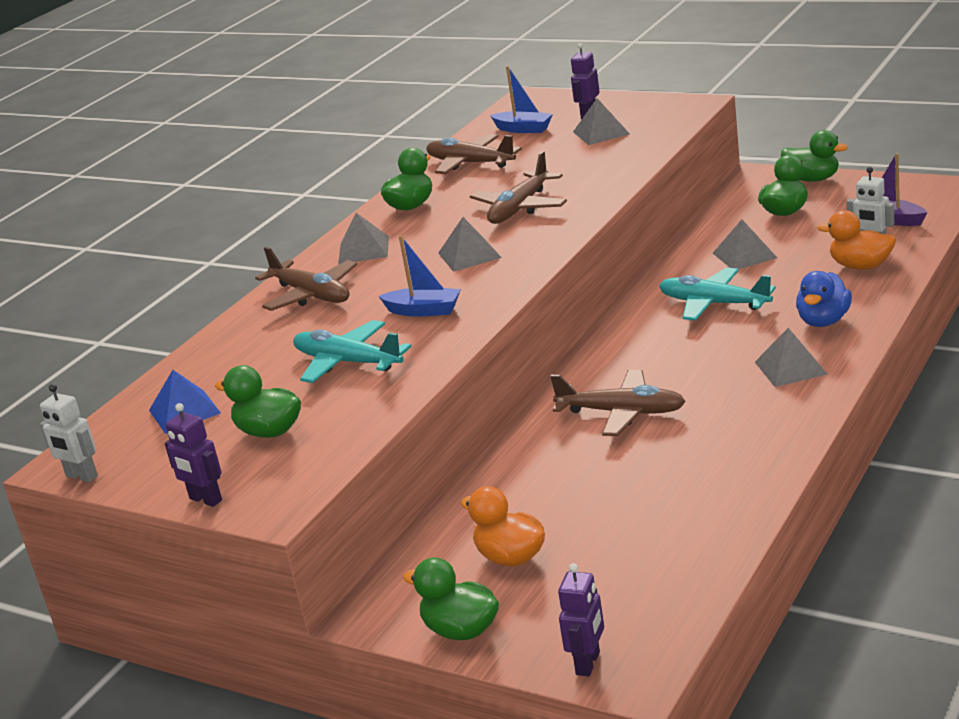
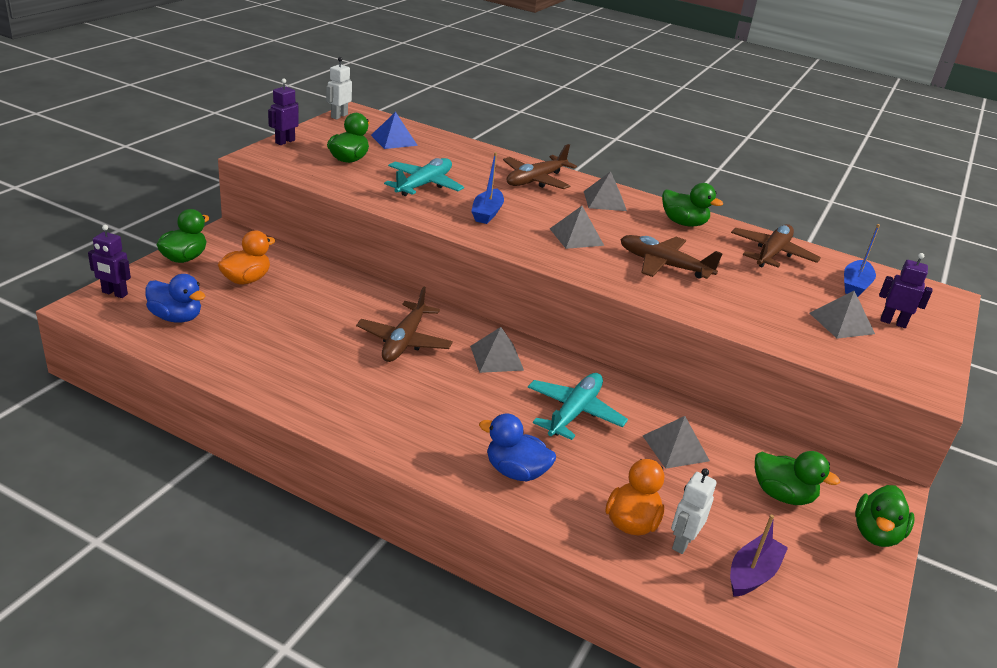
camera: 80 degrees right, 5 degrees up
grey pyramid [755,328,827,387] -> grey pyramid moved to [470,327,524,373]
none -> blue duck [146,274,206,323]

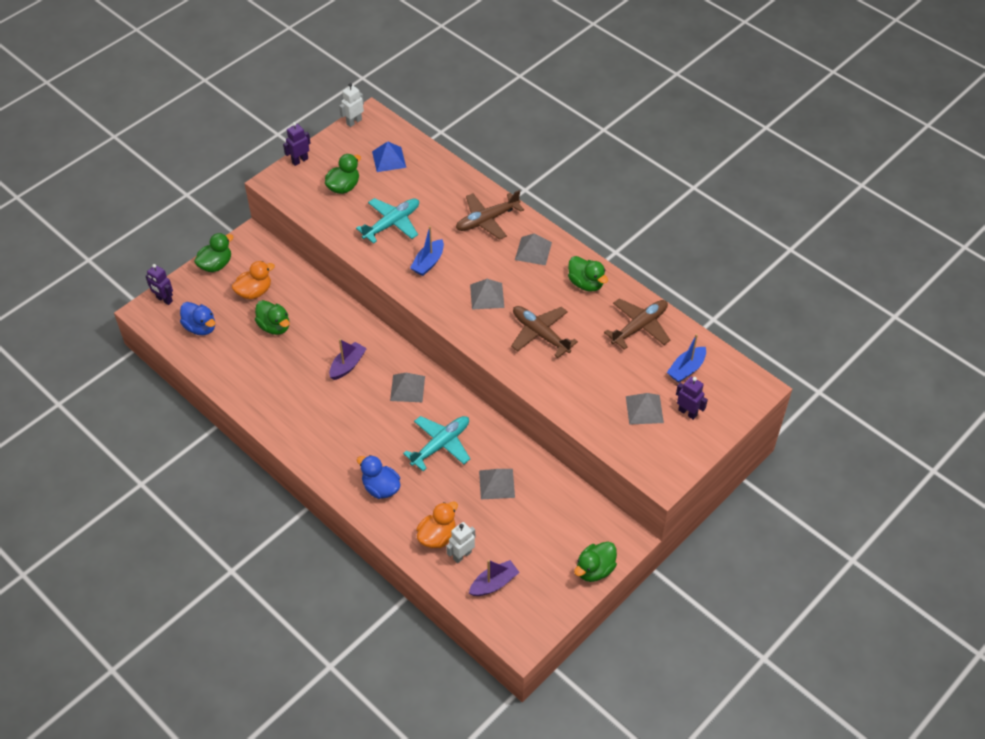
camera: 20 degrees right, 20 degrees up
brown plane [356,286,453,362] -> purple boat [329,339,367,380]
green duck [755,451,840,505] -> green duck moved to [255,300,289,335]

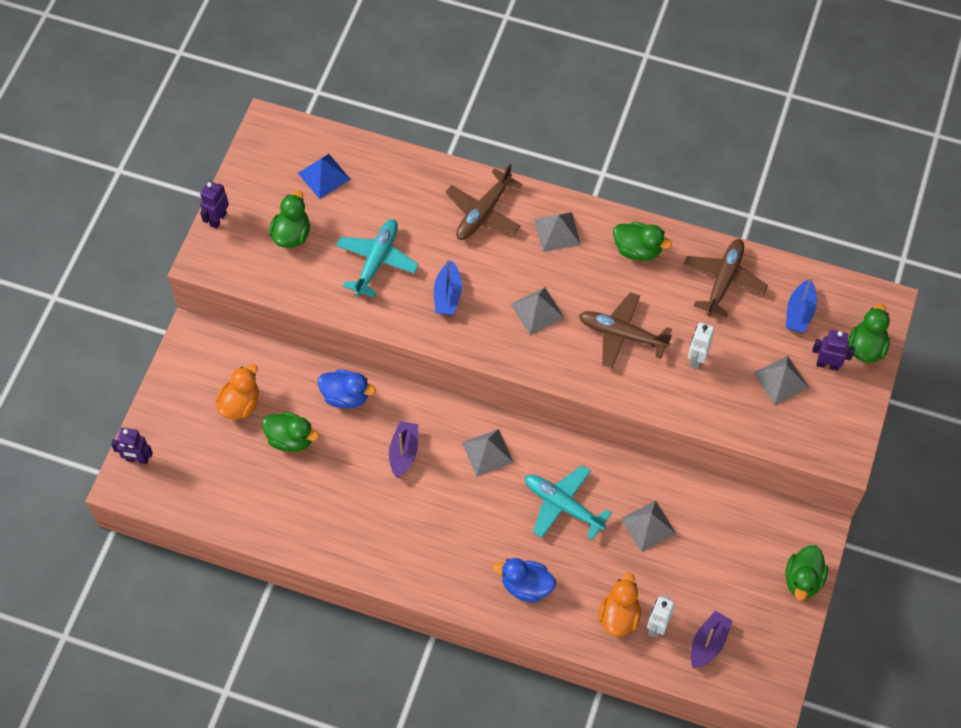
camera: 25 degrees left, 10 degrees up
blue duck [180,302,215,335] -> blue duck moved to [318,369,376,408]
green duck [194,233,233,272] -> green duck moved to [848,304,890,363]
white robot [339,83,364,127] -> white robot moved to [688,323,714,369]
turquoise plane [403,416,470,471] -> turquoise plane turned 75 degrees counterclockwise [525,465,612,540]

